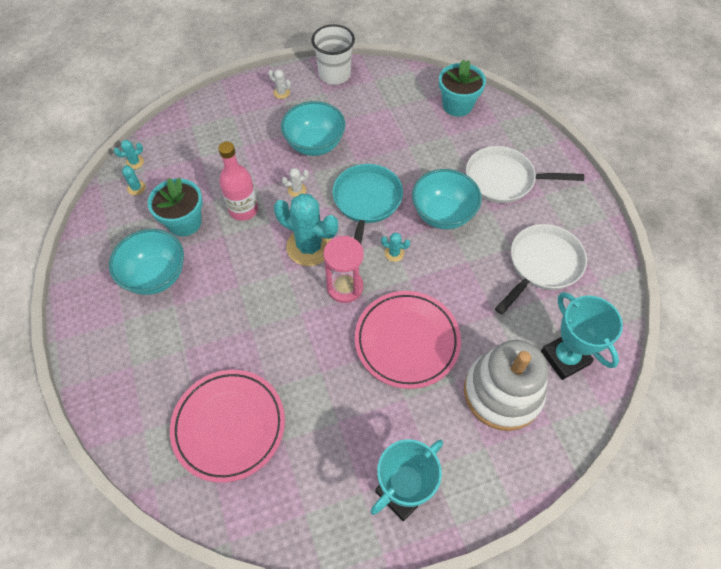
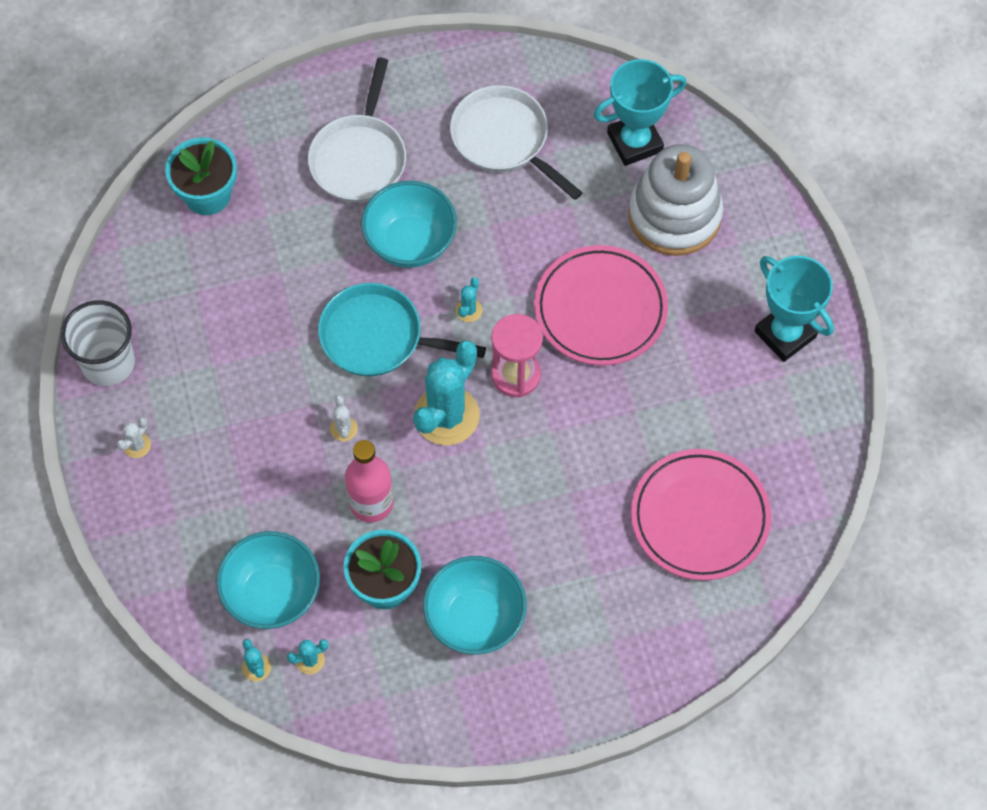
camera: 85 degrees left, 5 degrees up
turquoise bowl [281,101,346,156] -> turquoise bowl moved to [217,531,320,629]

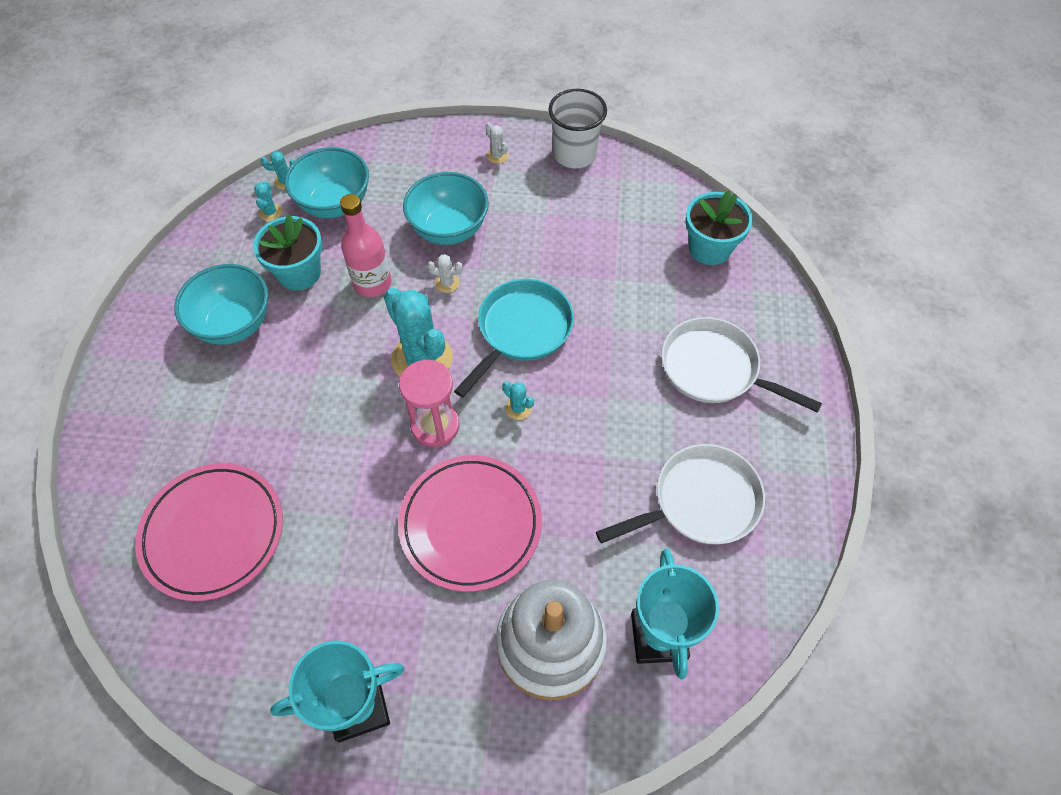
camera: 110 degrees right, 5 degrees down
turquoise bowl [361,181,457,268] -> turquoise bowl moved to [403,172,489,245]

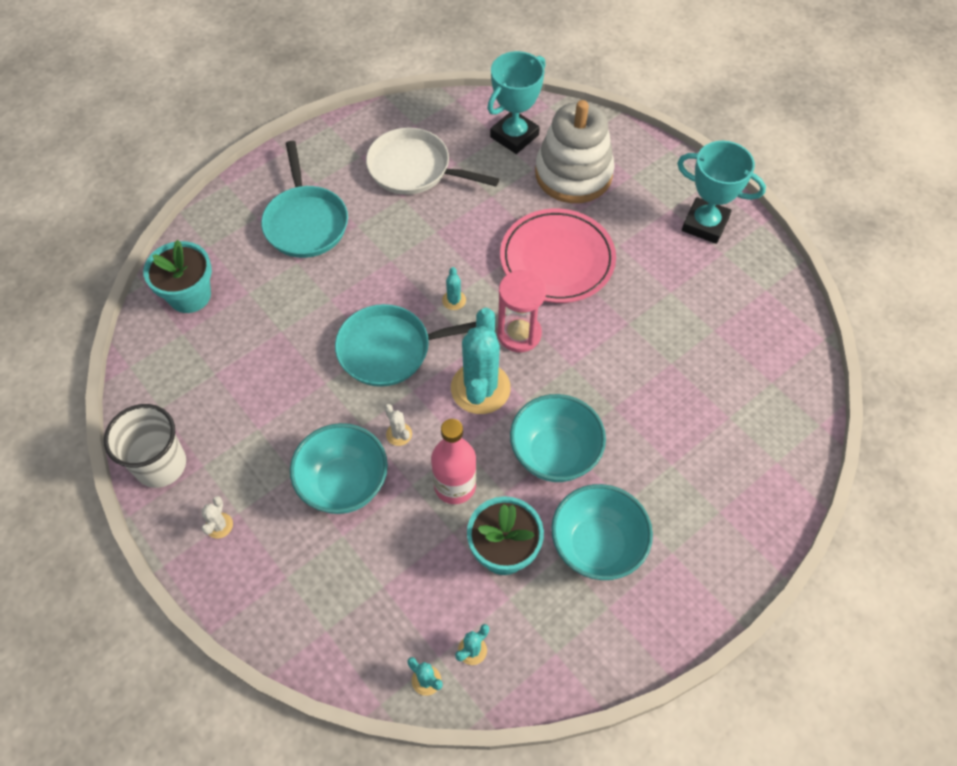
camera: 135 degrees left, 0 degrees up
pink plate [135,463,283,601] -> none
turquoise bowl [285,147,369,218] -> turquoise bowl moved to [510,394,606,482]
white pan [661,317,822,413] -> turquoise pan [261,141,348,258]

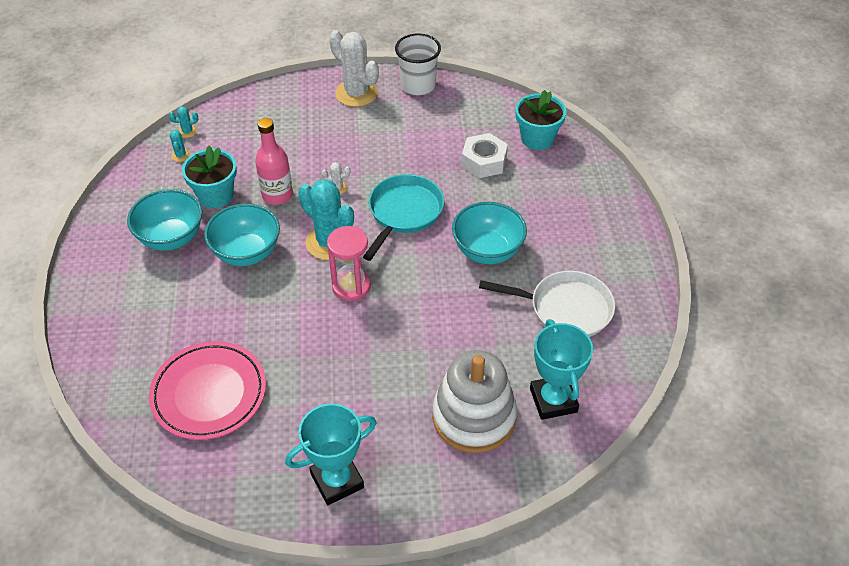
camera: 125 degrees right, 10 degrees down
white cactus [201,496,233,538] -> white cactus [329,30,379,107], size x2.37
turquoise pan [261,141,348,258] -> none
turquoise bowl [290,423,388,514] -> turquoise bowl moved to [452,202,527,264]
white pan [366,128,499,195] -> white pan turned 45 degrees clockwise [479,271,615,337]
turquoise cactus [442,267,466,310] -> none
pink plate [500,209,616,303] -> pink plate moved to [149,341,266,440]
none -> white nut [461,133,508,178]

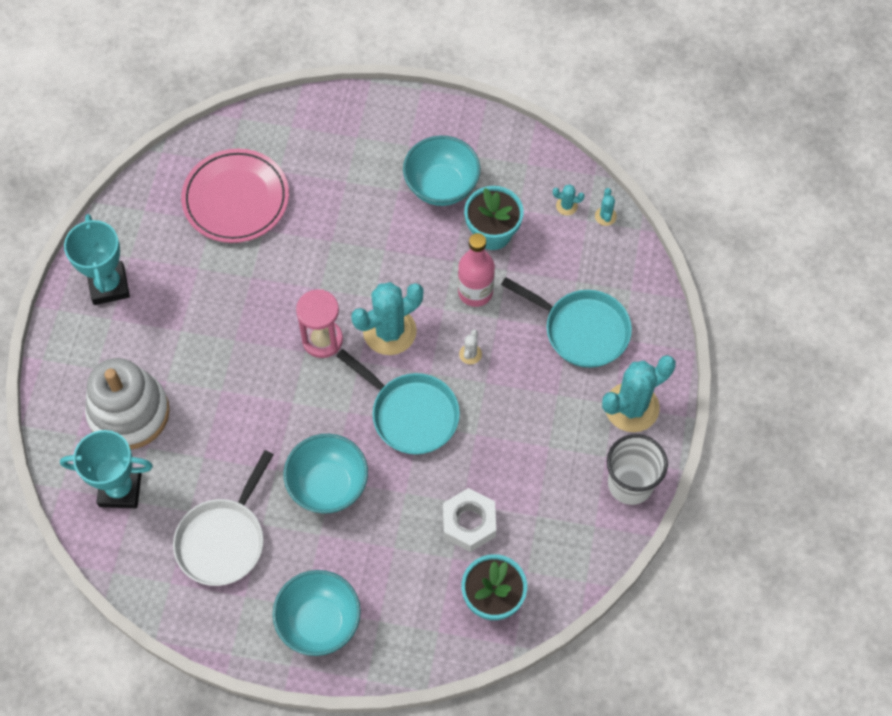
camera: 105 degrees right, 15 degrees up
turquoise bowl [204,204,280,266] -> turquoise bowl moved to [273,570,361,656]
white cactus [329,30,379,107] -> turquoise cactus [602,355,676,432]
none -> turquoise pan [501,277,632,368]

